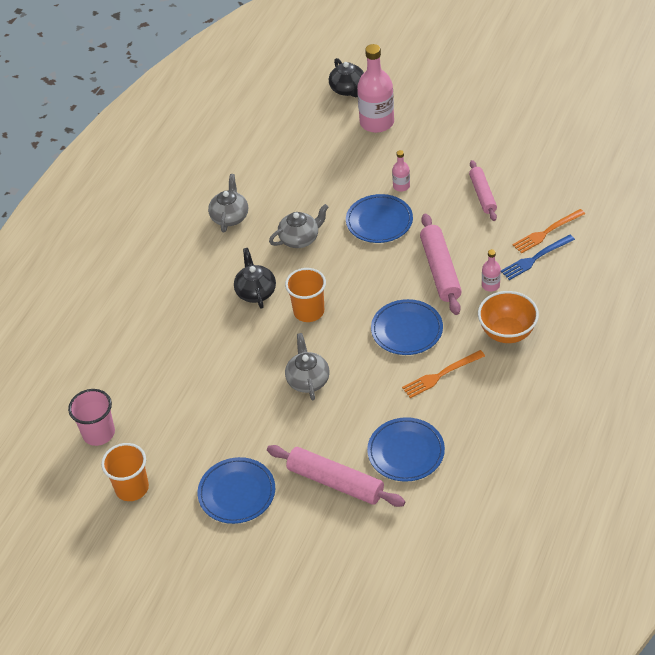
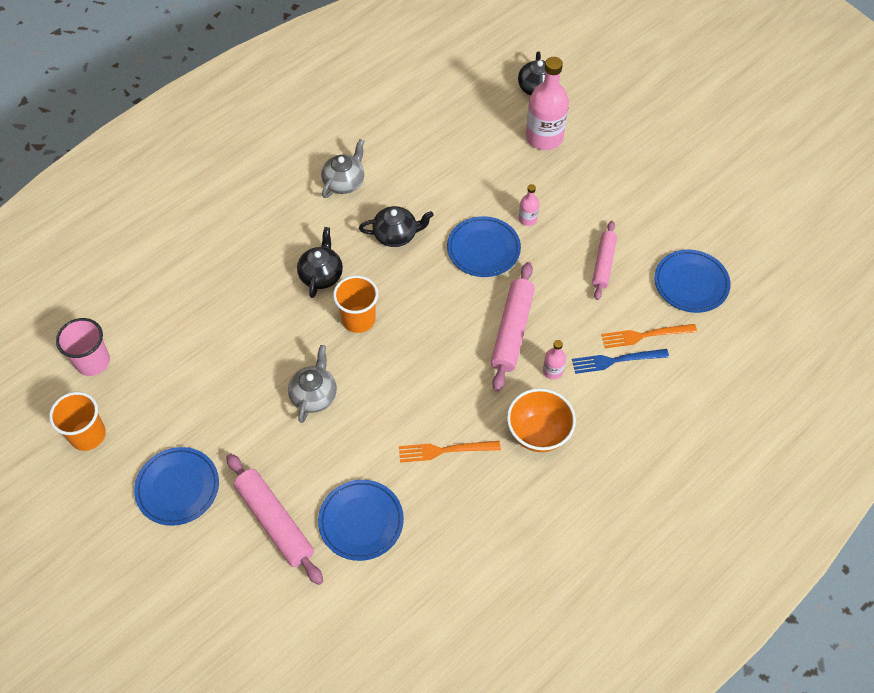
camera: 20 degrees right, 10 degrees up
grey teapot [269,204,328,248] -> black teapot [359,206,434,247]
blue plate [371,299,443,355] -> blue plate moved to [655,250,731,313]

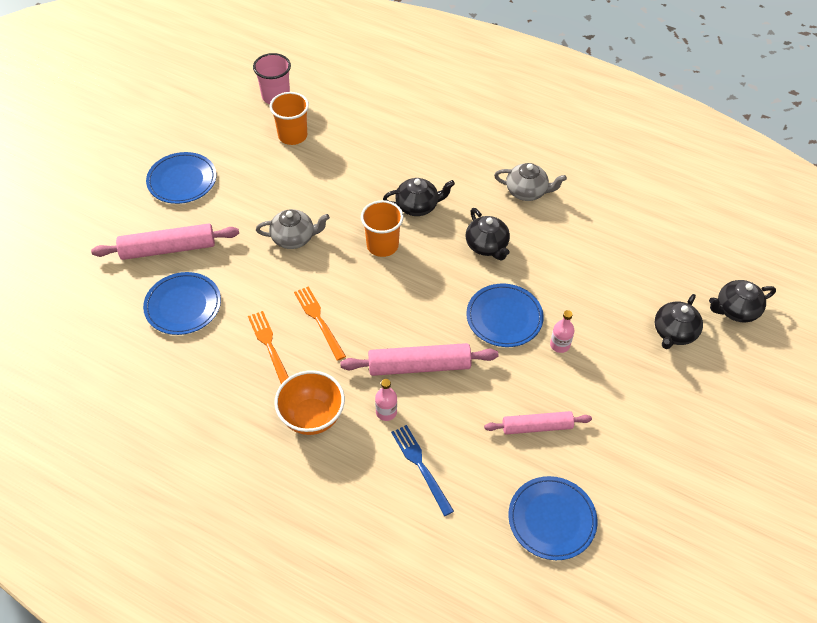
camera: 70 degrees right, 5 degrees down
orange cup [49,392,106,451] -> orange cup moved to [270,92,309,145]
pink rolling pin [226,453,323,585] -> pink rolling pin turned 45 degrees clockwise [91,223,239,260]
pink bottle [526,57,569,150] -> black teapot [655,294,703,349]
orange fork [601,324,697,348] -> orange fork moved to [294,287,346,361]

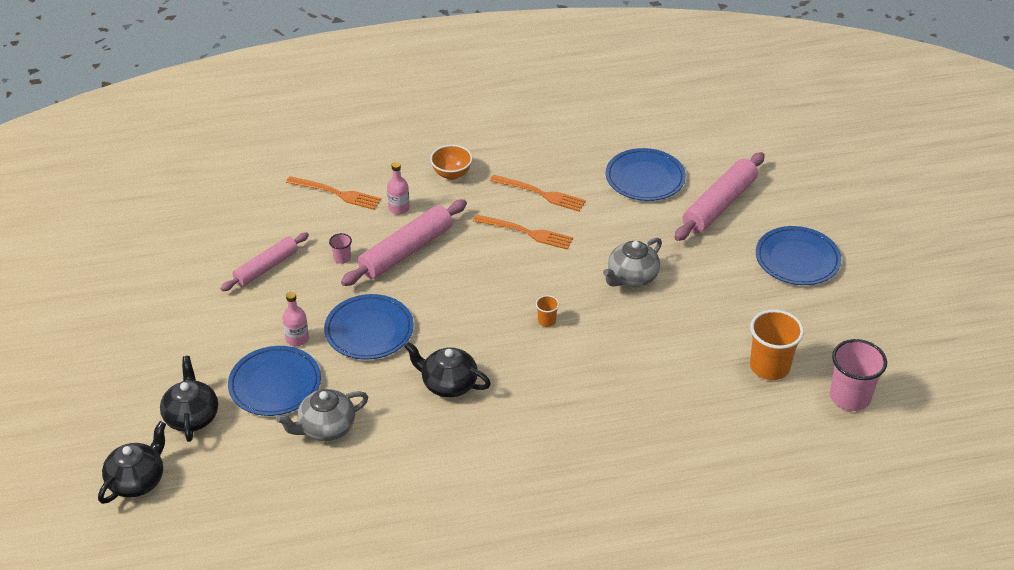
camera: 140 degrees right, 10 degrees down
orange bowl [274,370,345,435] -> orange bowl [430,145,473,180], size x0.64
orange cup [361,200,404,257] -> orange cup [536,295,559,327], size x0.46
black teapot [383,178,455,216] -> none
blue fork [391,425,454,516] -> orange fork [286,176,381,210]
grey teapot [494,163,567,201] -> grey teapot moved to [276,389,368,441]
blue plate [508,476,597,560] -> blue plate moved to [228,346,321,416]
none -> pink cup [329,233,352,264]

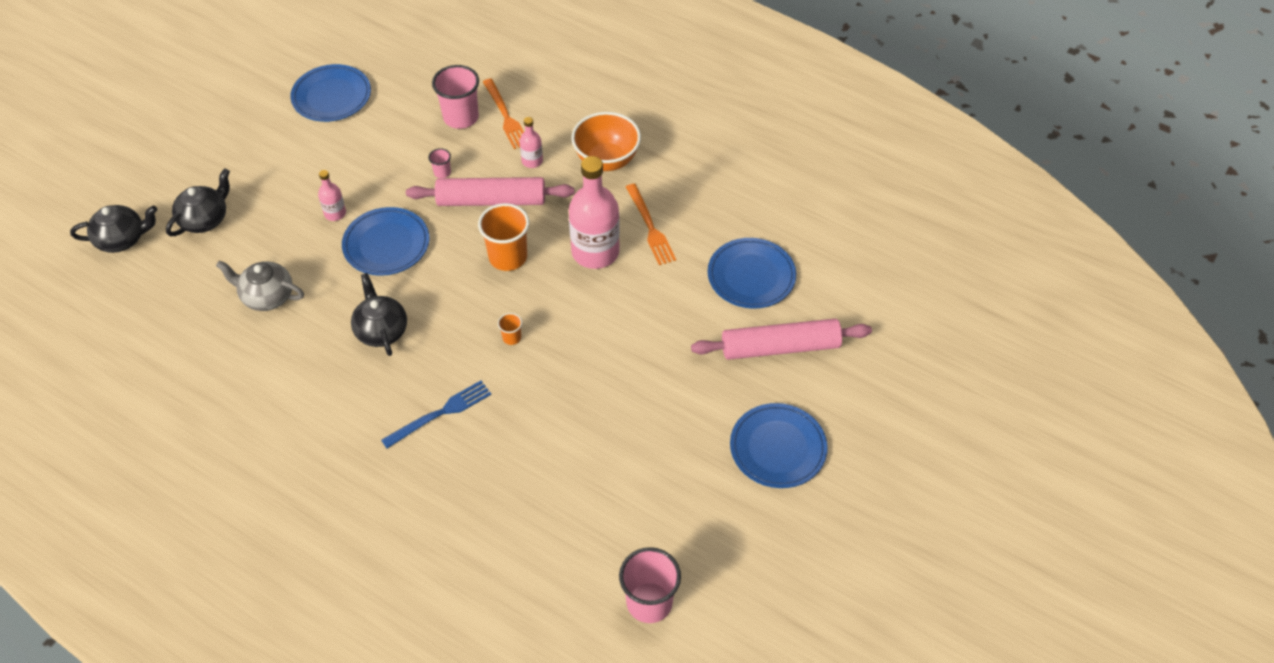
camera: 45 degrees right, 10 degrees up
pink rolling pin [220,232,309,291] -> none
blue plate [228,346,321,416] -> blue plate moved to [290,64,371,122]
orange bowl [430,145,473,180] -> orange bowl [571,112,641,171], size x1.56
orange fork [473,214,573,250] -> pink bottle [569,156,620,269]
grey teapot [603,238,662,287] -> none
orange cup [750,309,804,380] -> orange cup moved to [478,203,529,271]
none -> blue fork [381,381,491,448]
none -> pink cup [432,65,479,129]

